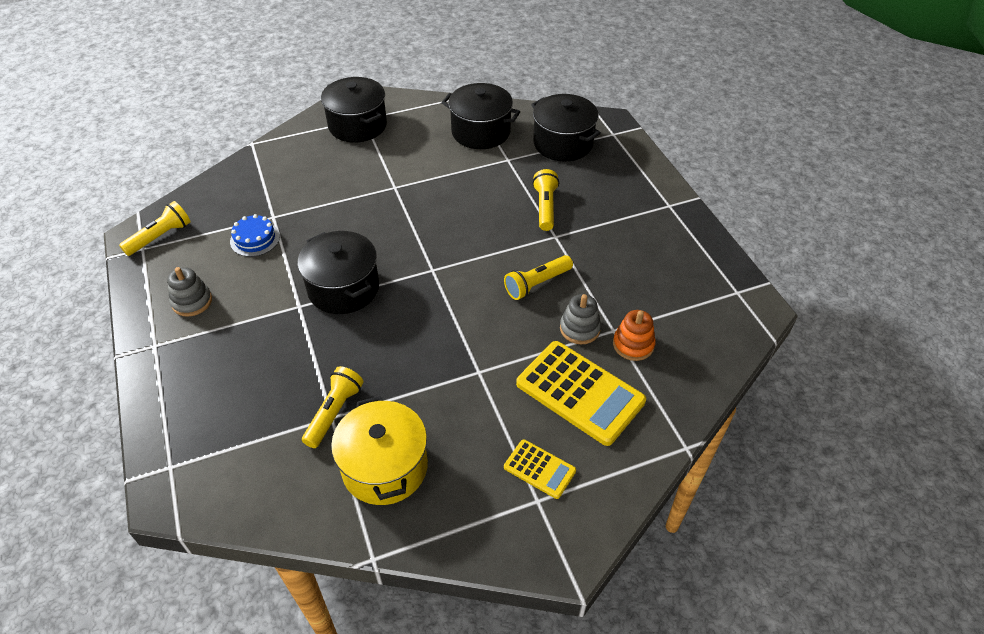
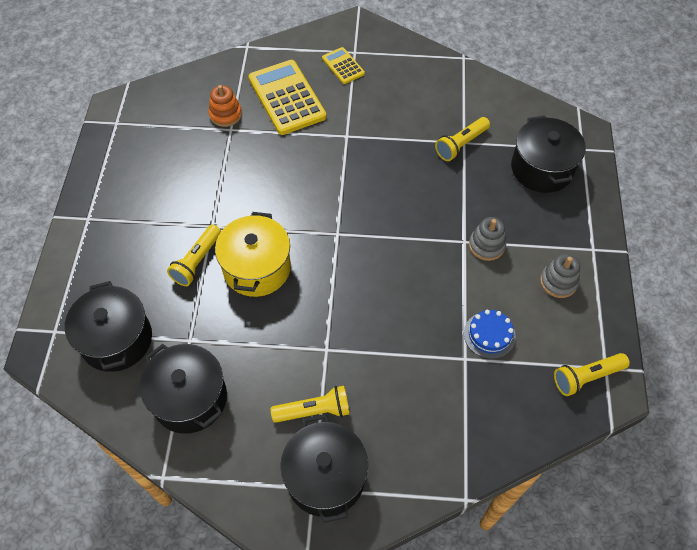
camera: 155 degrees left, 10 degrees up
black pot [298,231,379,314] -> black pot moved to [511,115,586,193]
yellow pot [331,396,428,505] -> yellow pot moved to [215,212,291,297]
yellow flashlight [504,255,573,300] -> yellow flashlight moved to [271,386,350,423]
grey stacking toy [560,294,601,344] -> grey stacking toy moved to [469,217,506,261]

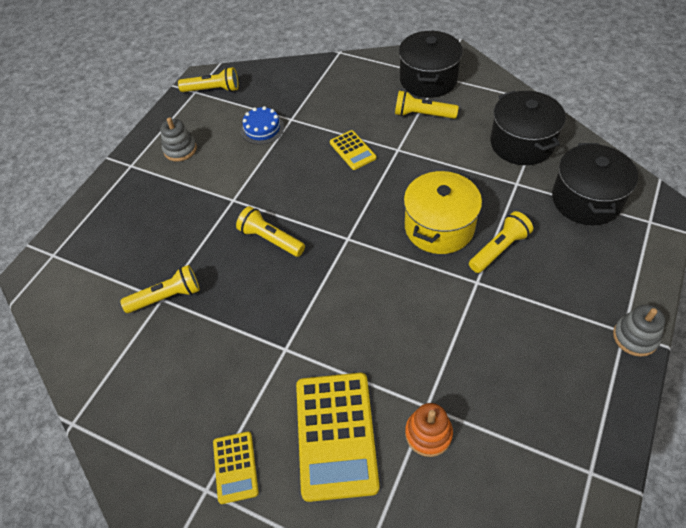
camera: 155 degrees left, 5 degrees down
grey stacking toy [469,217,506,261] -> grey stacking toy moved to [613,305,665,357]
black pot [511,115,586,193] -> none
none -> yellow flashlight [236,206,305,257]
none -> yellow calculator [330,130,377,170]

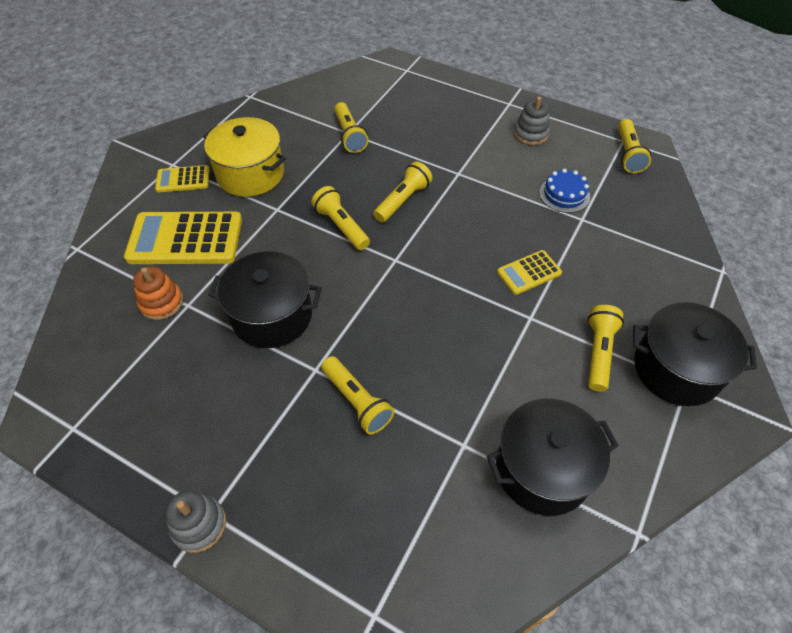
camera: 90 degrees right, 0 degrees up
yellow pot [404,170,482,254] -> yellow pot moved to [203,117,286,197]
black pot [552,143,638,225] -> black pot moved to [208,251,322,348]
none -> yellow flashlight [311,186,370,250]

